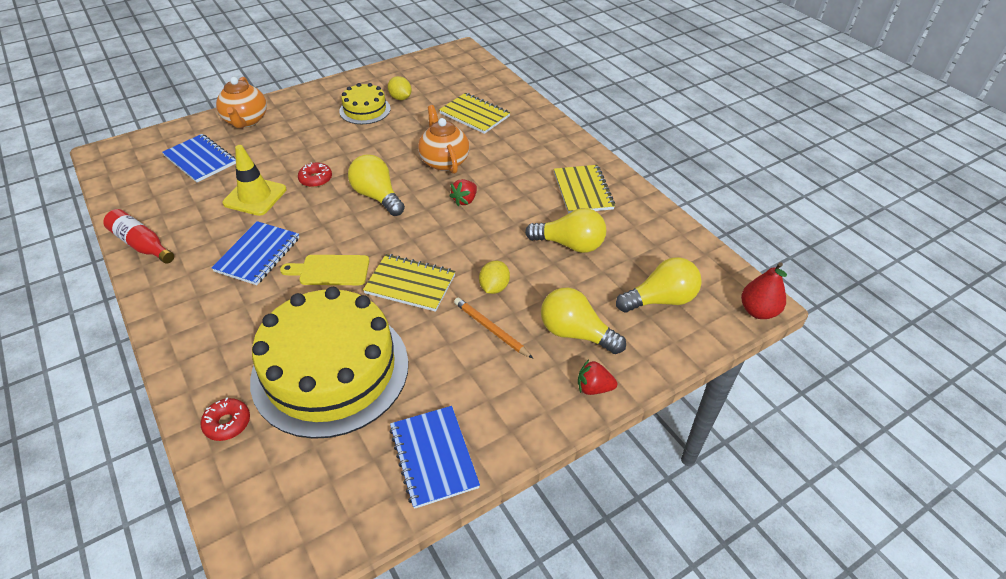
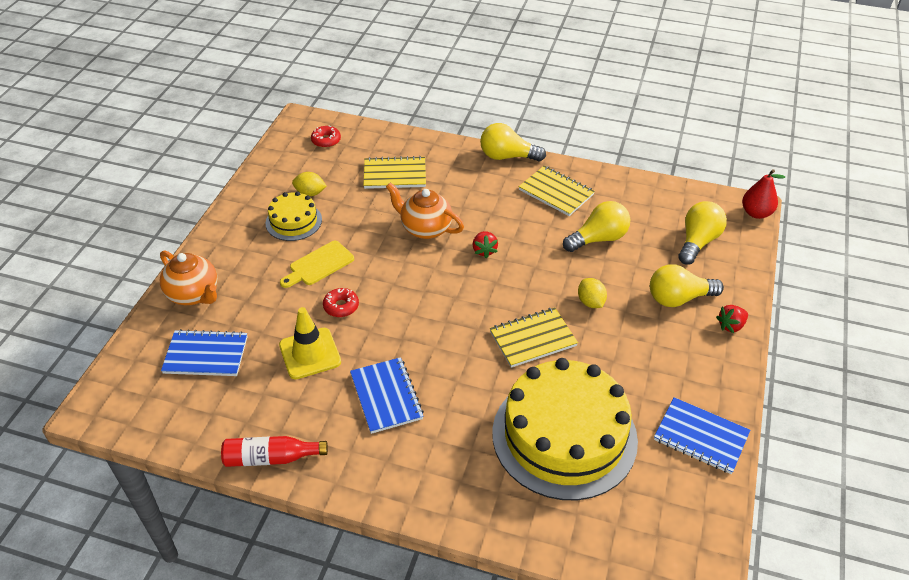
camera: 40 degrees left, 0 degrees up
red donut [200,397,250,441] -> red donut moved to [311,126,341,148]
yellow cutting board [280,255,369,285] -> yellow cutting board moved to [280,241,354,288]
yellow light bulb [348,154,405,216] -> yellow light bulb moved to [480,123,546,162]
orange pencil [454,298,533,358] -> none

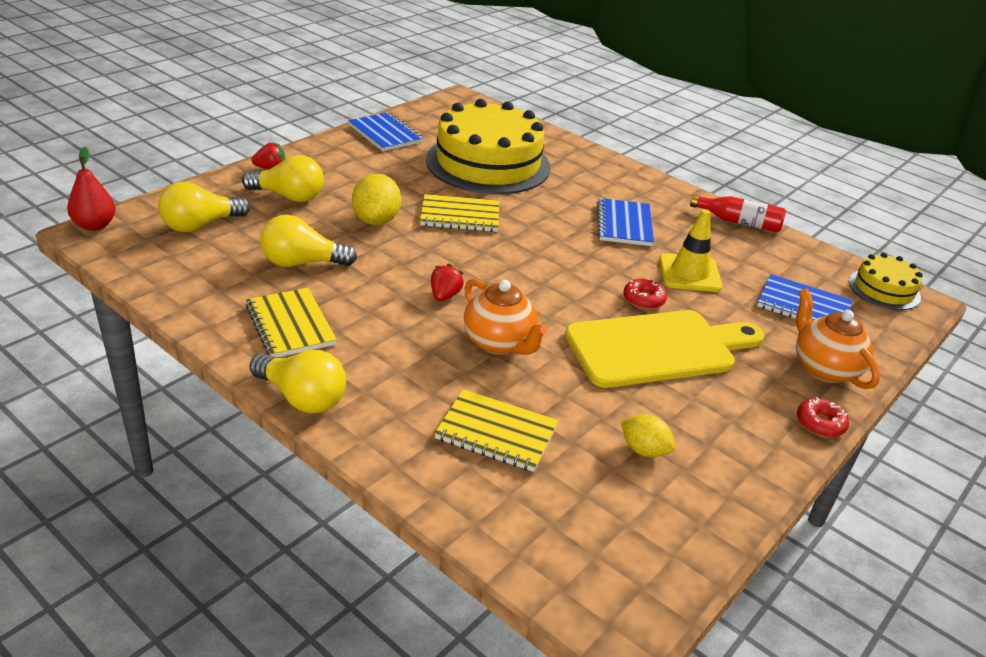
camera: 160 degrees left, 10 degrees down
yellow cake [265,191,322,241] -> yellow cake moved to [849,253,923,310]
yellow cutting board [280,241,354,288] -> yellow cutting board [565,310,764,388], size x1.94
red donut [311,126,341,148] -> red donut moved to [797,397,849,437]
yellow lemon [578,278,607,308] -> yellow lemon [352,174,401,225], size x1.58

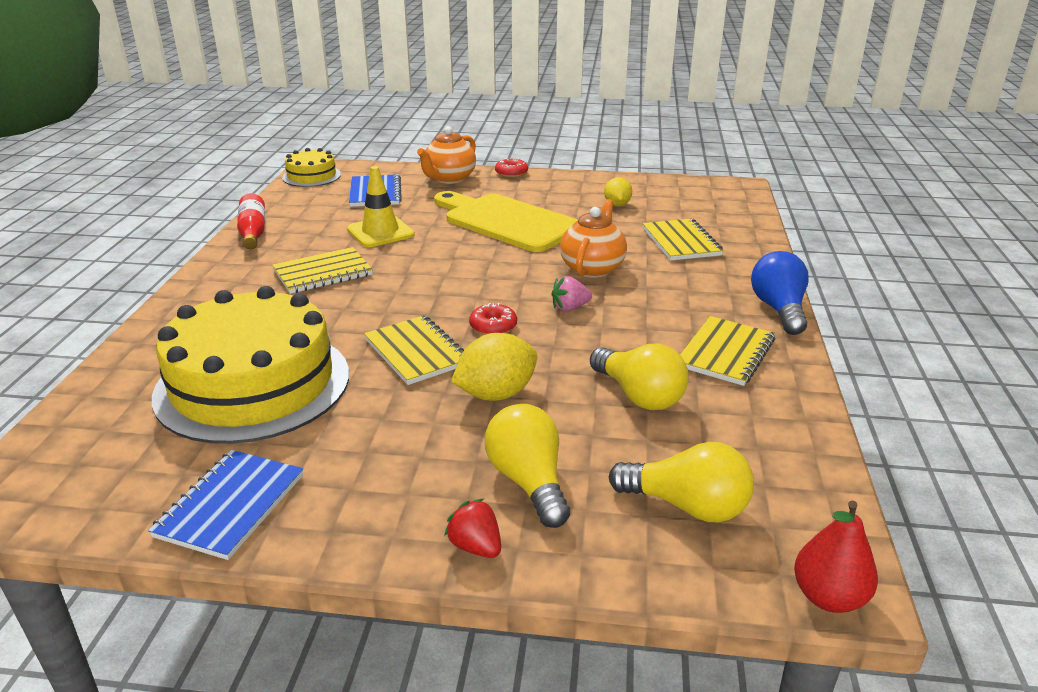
camera: 120 degrees left, 5 degrees down
yellow light bulb [250,350,346,413] -> blue light bulb [751,251,809,335]
red strawberry [431,264,464,302] -> pink strawberry [552,276,592,311]
blue notebook [597,198,654,246] -> yellow notebook [272,247,373,294]
red donut [623,278,667,310] -> red donut moved to [469,303,517,335]

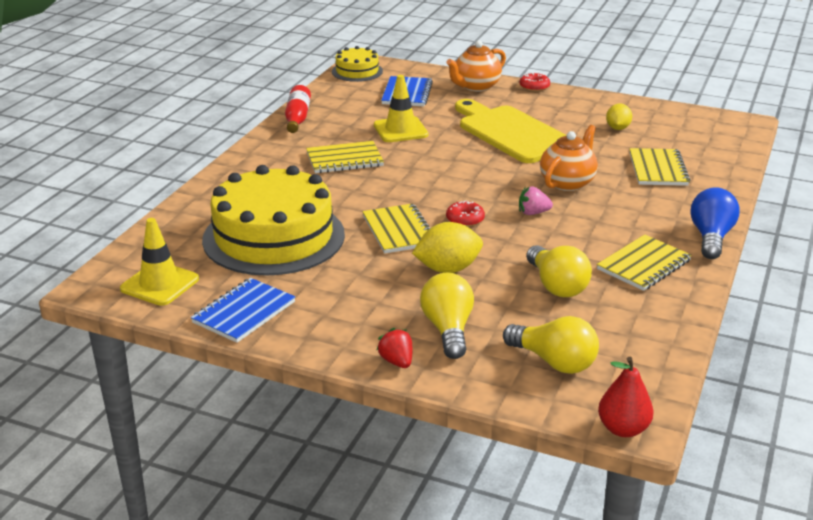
camera: 15 degrees right, 0 degrees up
none -> yellow traffic cone [120,218,199,306]

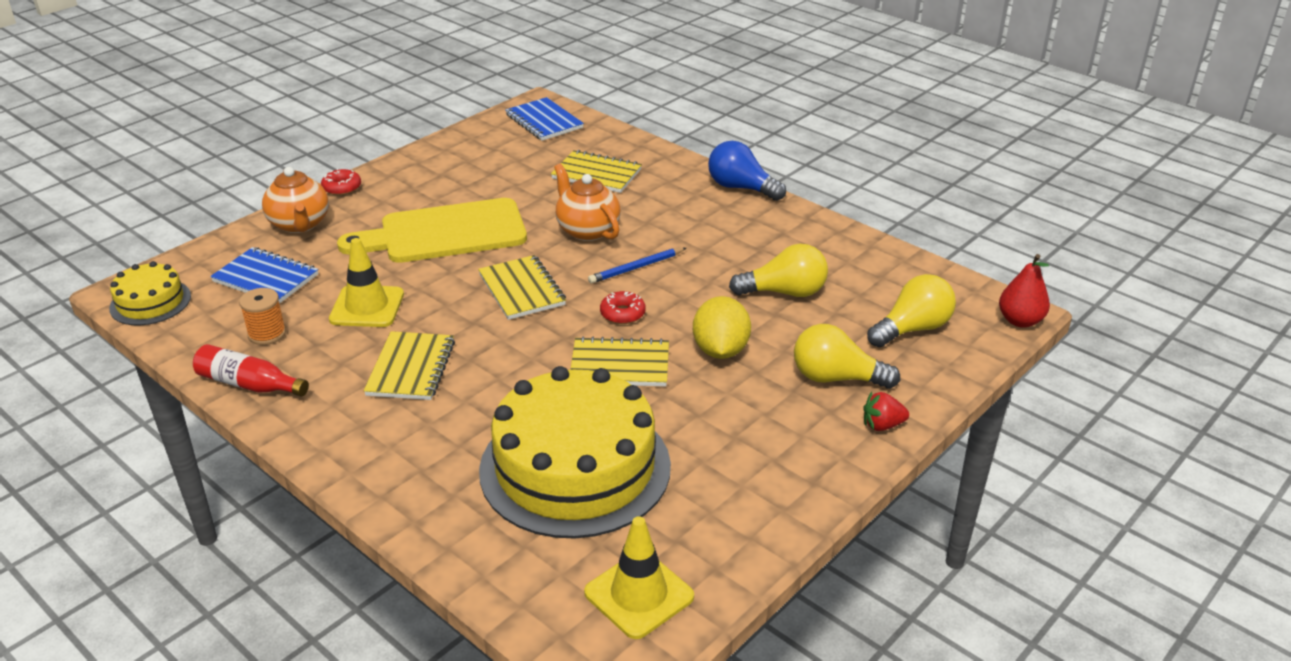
camera: 70 degrees left, 5 degrees up
blue notebook [191,278,296,343] -> blue notebook moved to [506,97,584,141]
pink strawberry [519,187,553,215] -> blue pencil [588,248,686,284]
yellow notebook [597,234,692,291] -> yellow notebook moved to [478,255,566,320]
yellow lemon [606,103,632,130] -> none
none -> orange spool [239,288,286,345]

